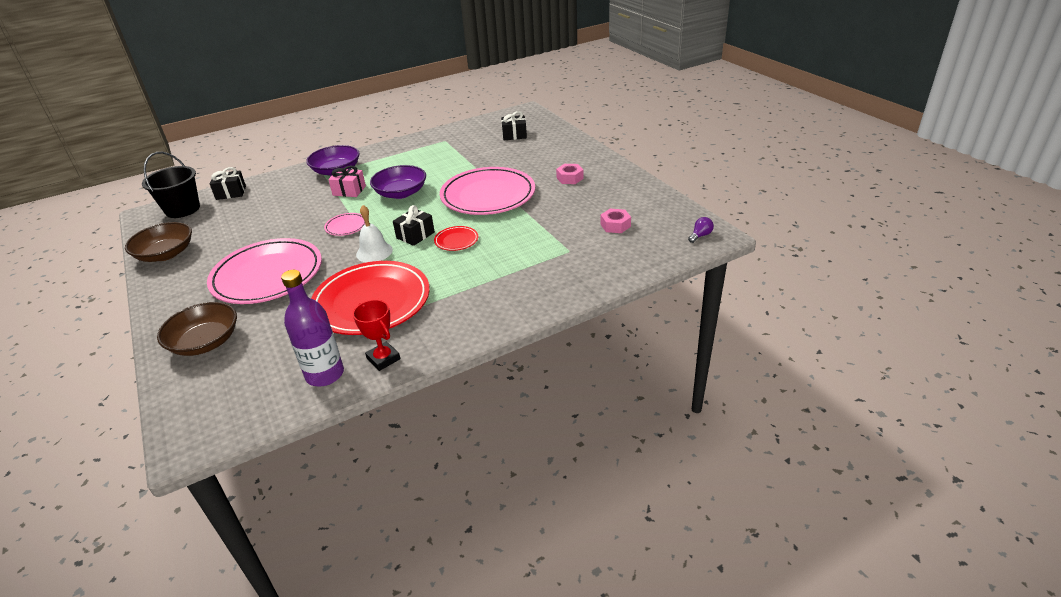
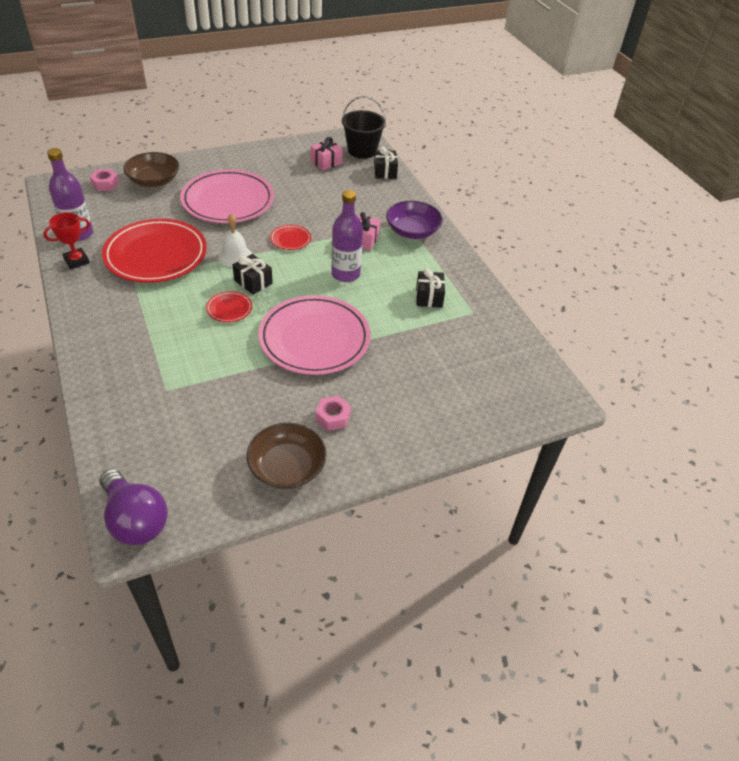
camera: 90 degrees right, 10 degrees up
brown bowl [125,222,192,262] -> brown bowl moved to [247,423,327,489]
pink plate [324,213,365,236] -> red plate [270,225,311,250]
purple bowl [370,165,426,199] -> purple bottle [331,190,363,282]
black gift [501,111,527,140] -> black gift moved to [416,268,445,308]
pink nut [600,209,631,233] -> pink nut moved to [90,169,119,191]
purple light bulb [688,217,714,243] -> purple light bulb [99,469,168,545], size x2.43
none -> pink gift [311,137,343,170]

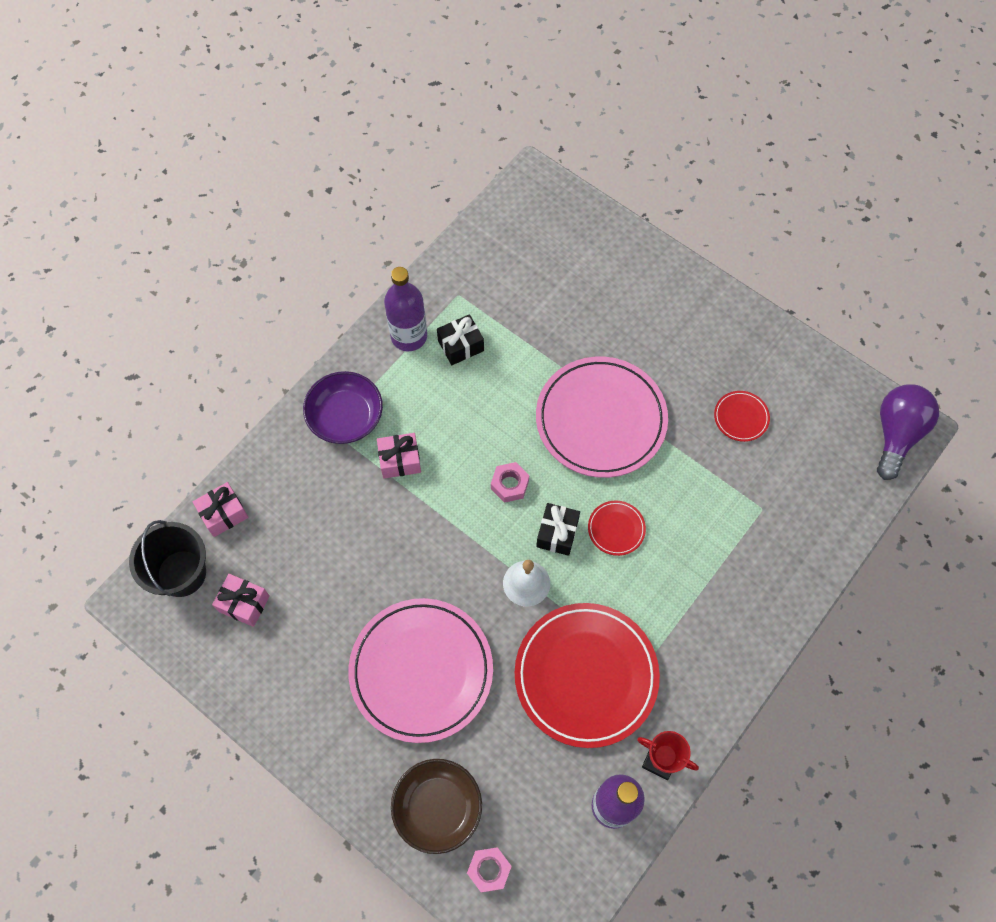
camera: 115 degrees left, 20 degrees up
brown bowl [247,423,327,489] -> none
red plate [270,225,311,250] -> red plate moved to [714,391,770,442]
pink nut [315,396,351,431] -> pink nut moved to [491,462,529,503]
purple bottle [331,190,363,282] -> purple bottle moved to [384,267,427,351]
black gift [374,146,398,179] -> pink gift [193,482,248,537]

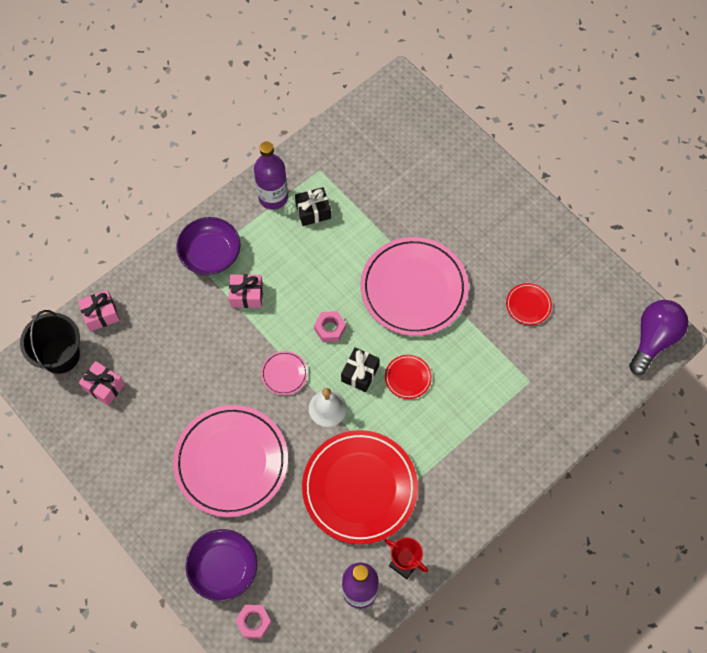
camera: 10 degrees right, 0 degrees up
brown bowl [391,759,482,854] -> purple bowl [185,529,257,601]
none -> pink plate [261,351,308,395]

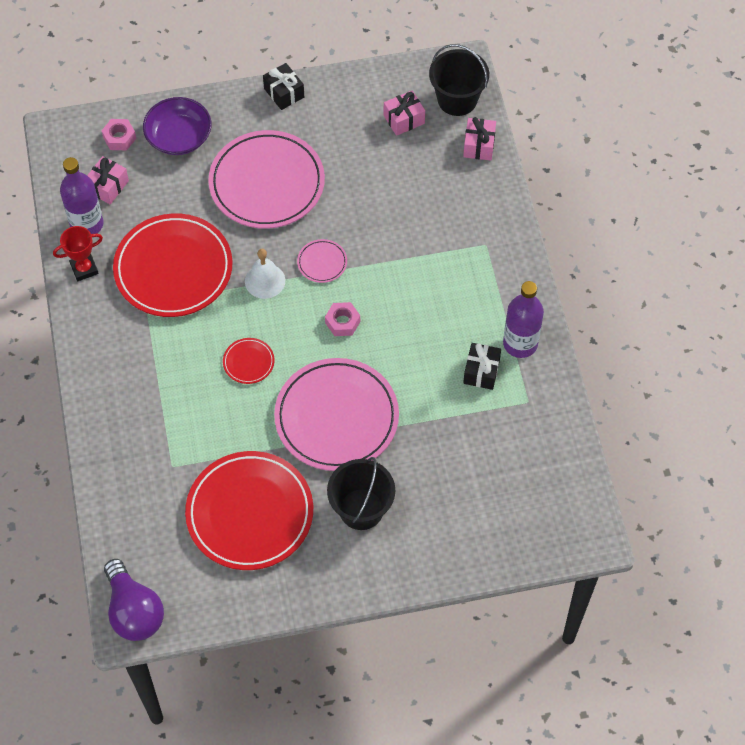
camera: 120 degrees right, 5 degrees down
purple bowl [176,217,241,275] -> none
pink gift [229,274,263,308] -> pink gift moved to [87,156,129,204]
black gift [341,347,380,392] -> black gift moved to [263,63,304,110]
red plate [506,283,552,325] -> red plate [185,451,313,570], size x2.37
none -> black bucket [327,457,395,530]

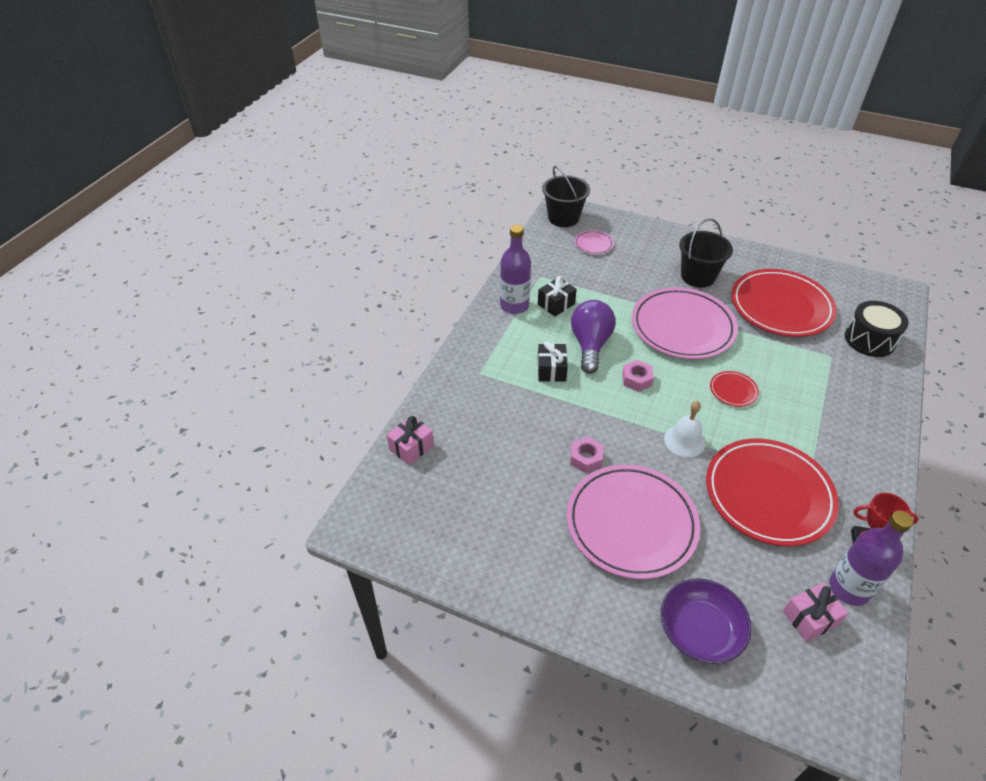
camera: 145 degrees left, 15 degrees down
pink nut [101,119,136,150] -> pink nut moved to [570,437,603,473]
purple light bulb [104,559,164,641] -> purple light bulb moved to [571,300,615,374]
black gift [263,63,304,110] -> black gift moved to [538,341,568,382]
pink plate [297,239,347,283] -> pink plate moved to [575,230,614,254]
pink gift [384,91,425,136] -> none
black bucket [429,44,489,116] -> black bucket moved to [542,166,590,227]
none -> black drum [845,301,909,357]

